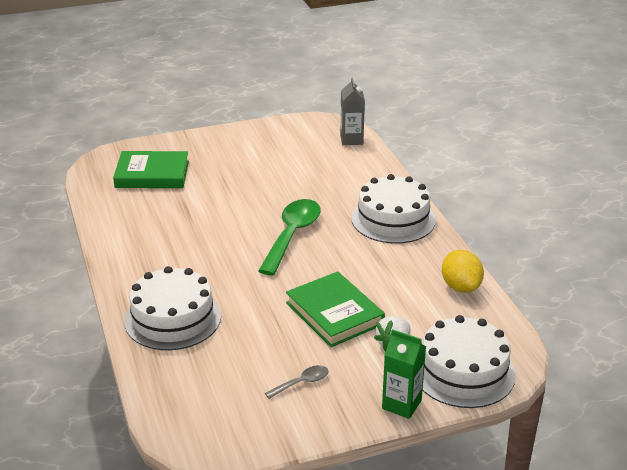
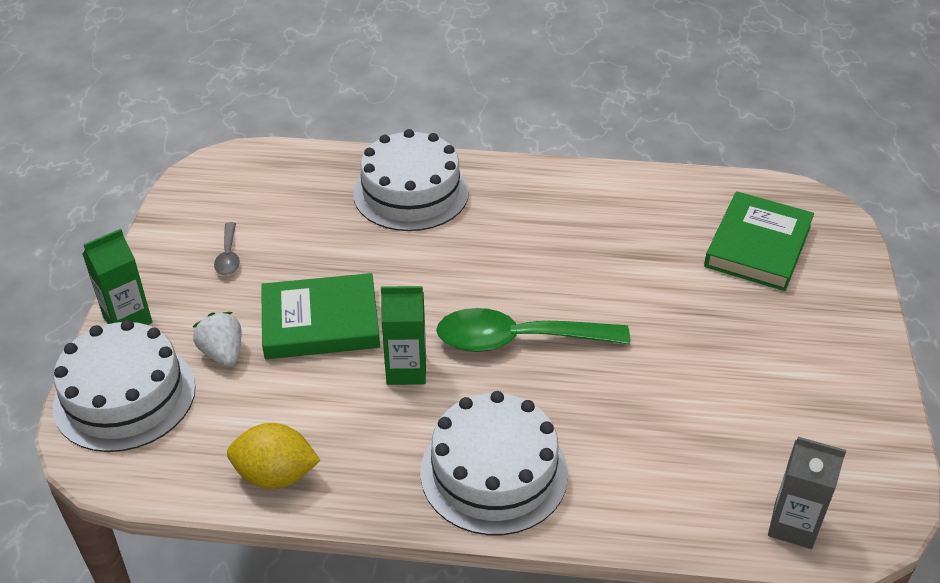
camera: 115 degrees right, 10 degrees up
green spoon [258,199,321,275] -> green spoon turned 135 degrees clockwise [436,308,630,352]
none -> green carton [381,286,426,385]

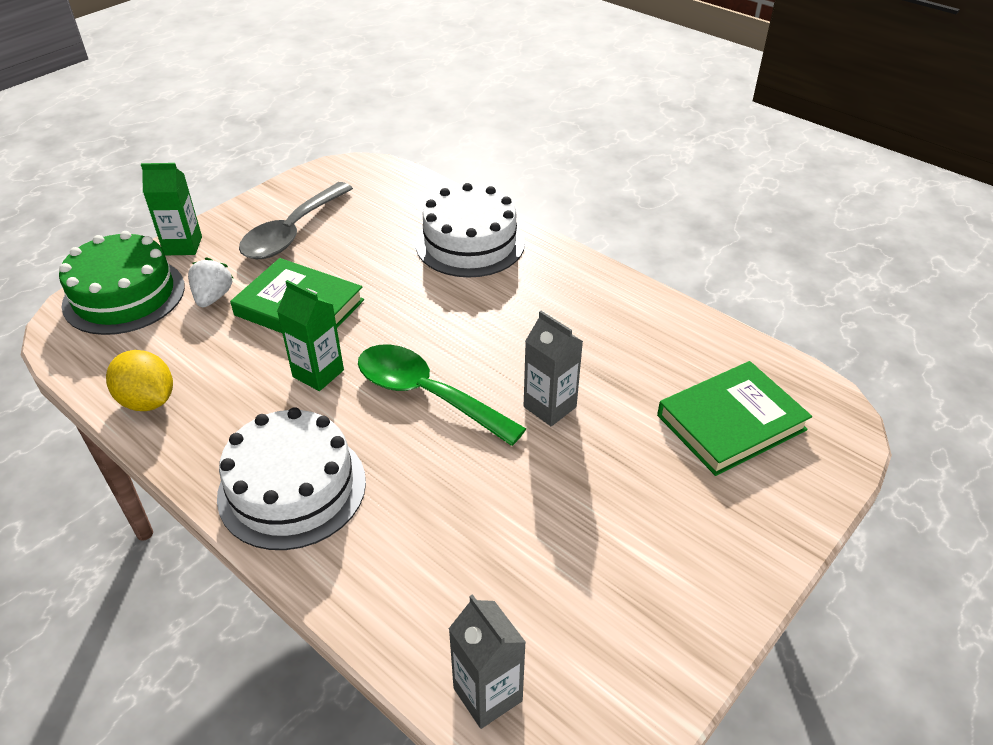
camera: 35 degrees right, 0 degrees up
white cake [53,320,195,452] -> green cake [59,231,185,335]
grey spoon [214,222,240,275] -> grey spoon [239,182,353,259], size x2.16
none -> grey carton [524,311,583,426]

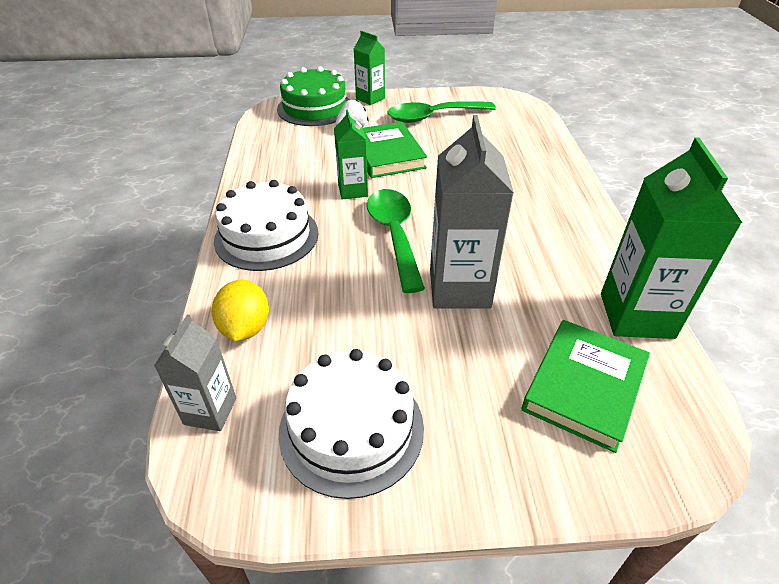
camera: 45 degrees right, 0 degrees up
yellow lemon [106,350,173,411] -> yellow lemon moved to [212,280,269,341]
grey spoon [239,182,353,259] -> green spoon [387,101,496,123]
white cake [416,183,525,278] -> white cake moved to [278,349,424,499]
grey carton [524,311,583,426] -> grey carton [430,115,514,308], size x1.75
green book [657,361,812,476] -> green book turned 75 degrees counterclockwise [522,320,650,453]
none -> green carton [601,138,742,339]

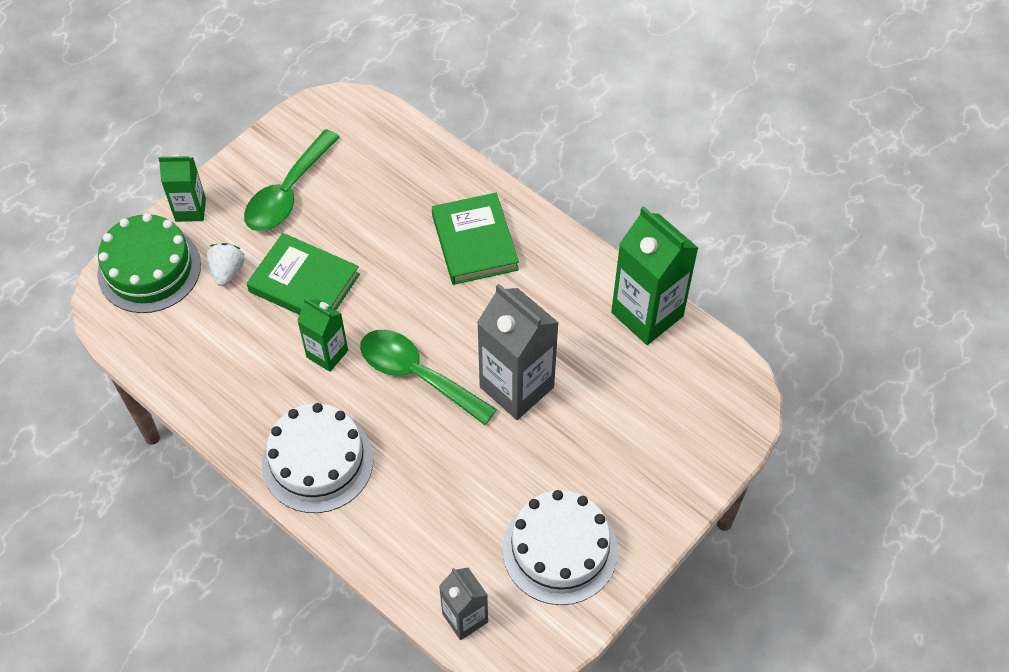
camera: 45 degrees left, 15 degrees up
yellow lemon [212,280,269,341] -> none
green book [522,320,650,453] -> green book moved to [432,193,519,285]

